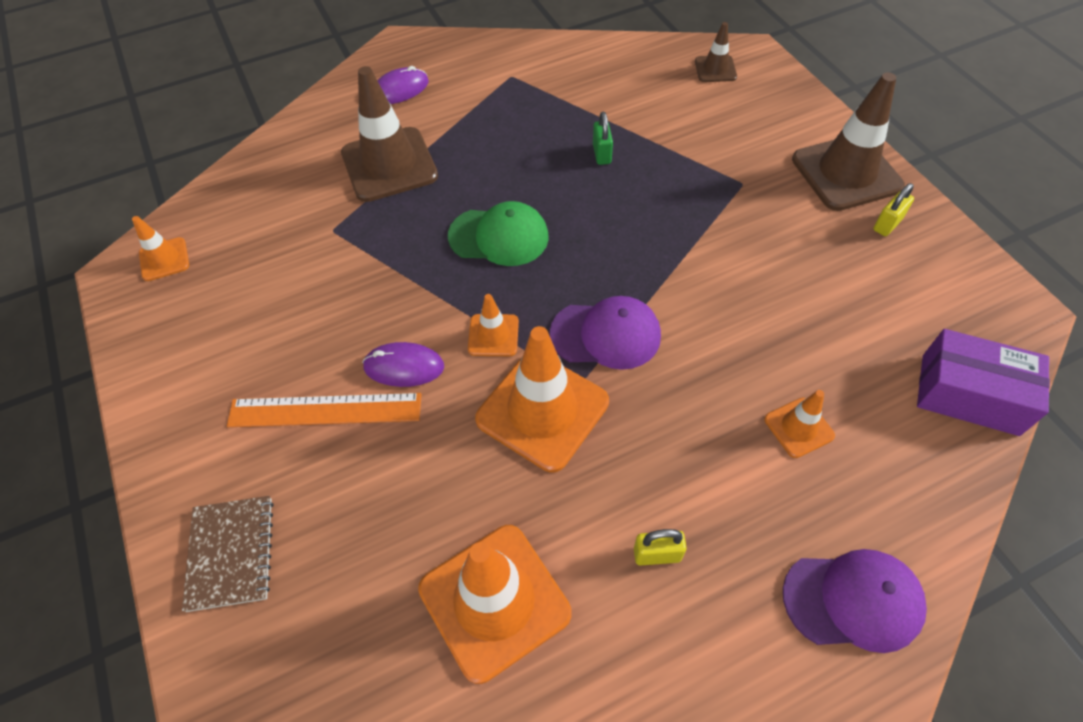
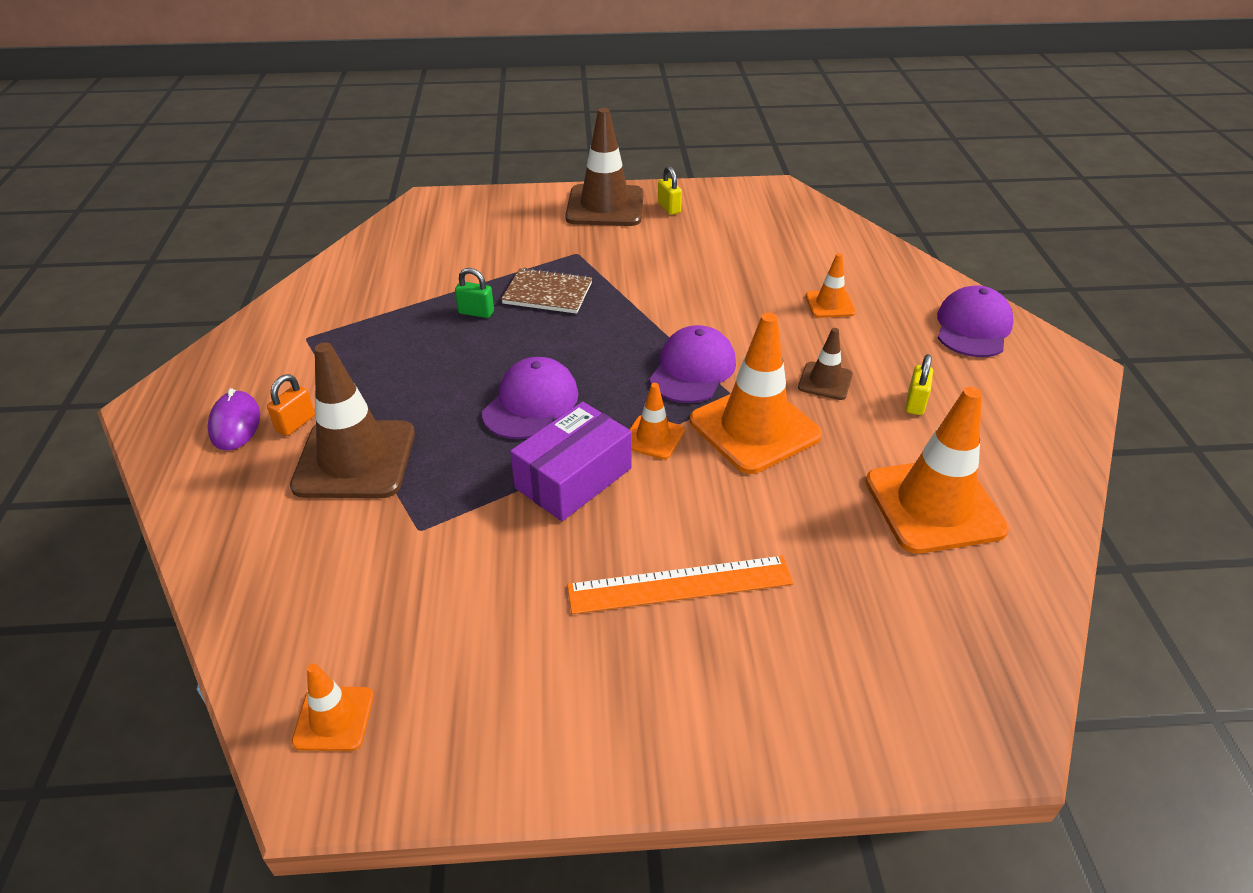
camera: 70 degrees left, 15 degrees down
brown notebook [182,496,274,612] -> brown notebook moved to [501,268,592,314]
orange ruler [227,393,422,427] -> orange ruler turned 60 degrees clockwise [567,556,794,614]
purple mouse [362,342,444,387] -> none
green cap [448,201,549,266] -> purple cap [482,357,579,439]
brown traffic cone [695,22,737,82] -> brown traffic cone moved to [798,328,853,400]
purple box [917,329,1050,436] -> purple box moved to [510,402,632,521]
none -> orange padlock [267,374,315,436]

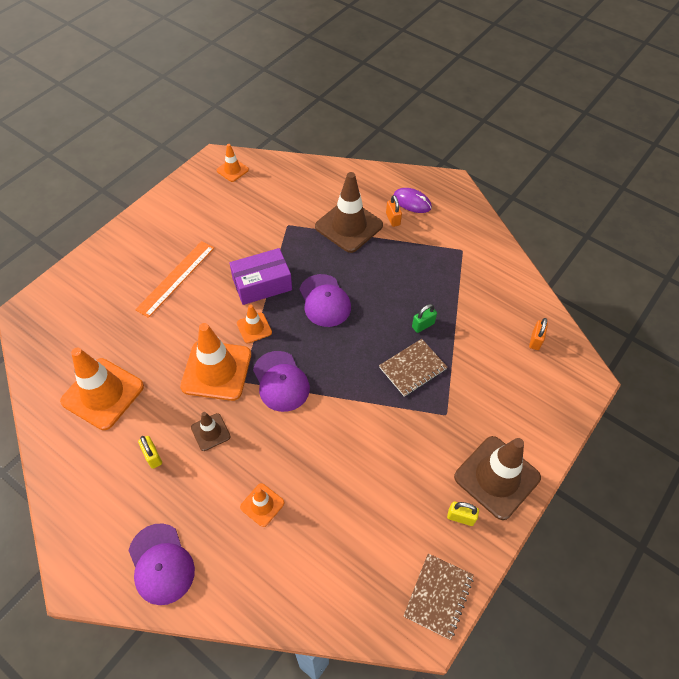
camera: 130 degrees right, 15 degrees up
purple box [510,402,632,521] -> purple box turned 75 degrees clockwise [230,248,292,305]
none -> brown notebook [404,553,474,640]
none -> orange padlock [529,318,548,350]

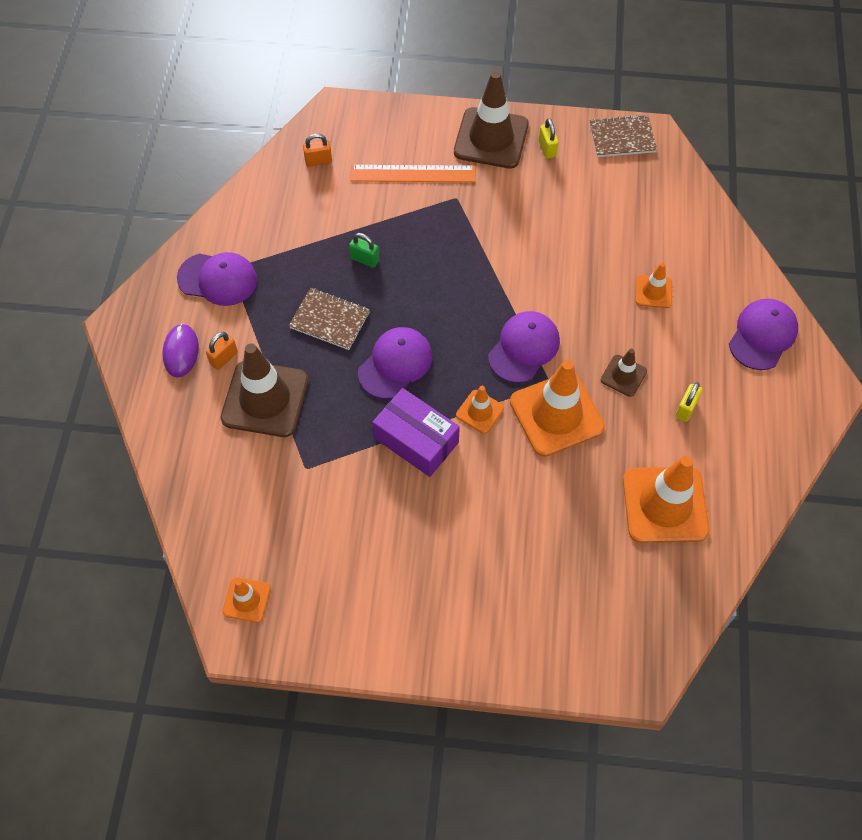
camera: 120 degrees left, 5 degrees up
orange ruler [135,241,214,318] -> orange ruler moved to [350,165,476,182]
brown notebook [379,339,448,397] -> brown notebook moved to [289,288,370,350]
none -> purple cap [177,252,257,306]

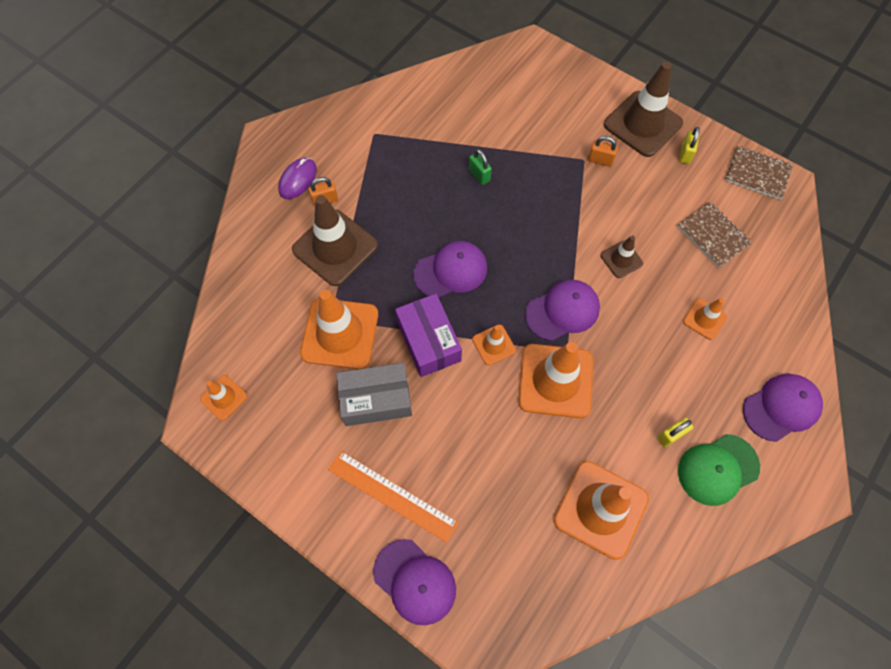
camera: 30 degrees right, 5 degrees up
purple cap [177,252,257,306] -> purple cap moved to [373,539,456,625]
brown notebook [289,288,370,350] -> brown notebook moved to [677,202,752,268]
orange padlock [303,133,332,167] -> orange padlock moved to [588,136,618,167]
orange ruler [350,165,476,182] -> orange ruler moved to [328,451,459,543]
brown traffic cone [601,349,647,397] -> brown traffic cone moved to [600,235,643,278]
none -> orange traffic cone [300,290,378,369]
none -> grey box [336,363,412,426]
none -> green cap [678,434,760,506]

